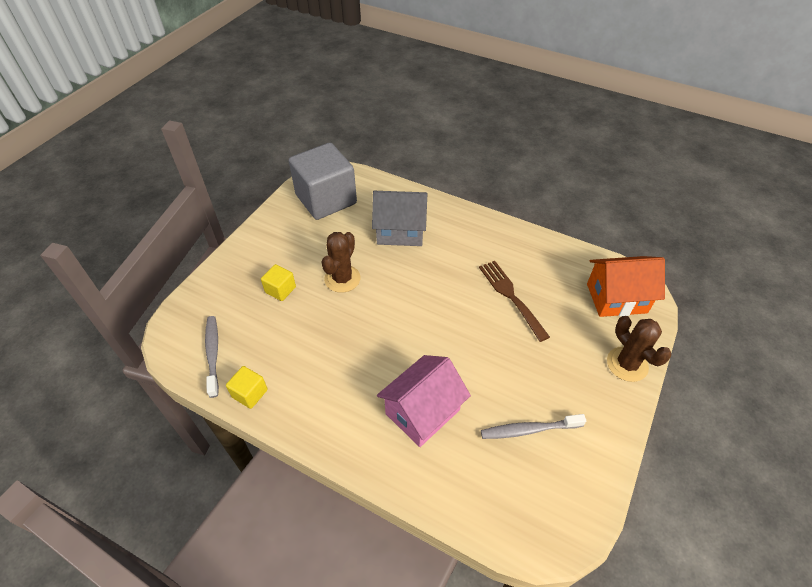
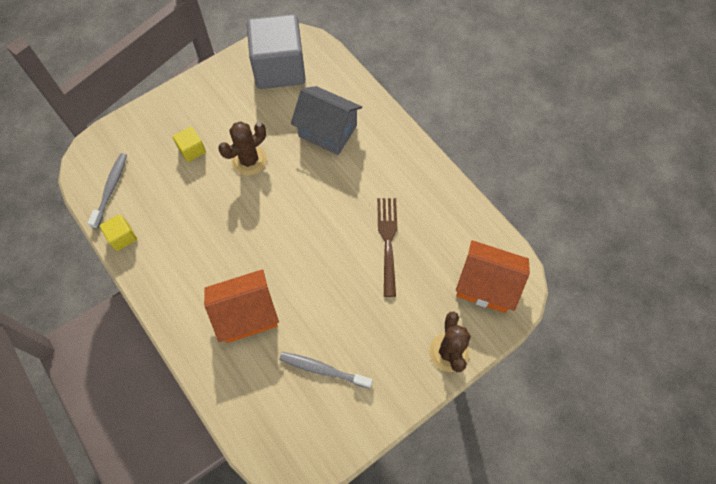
camera: 25 degrees right, 15 degrees up
pink house [377,355,471,447] -> orange house [204,269,279,343]

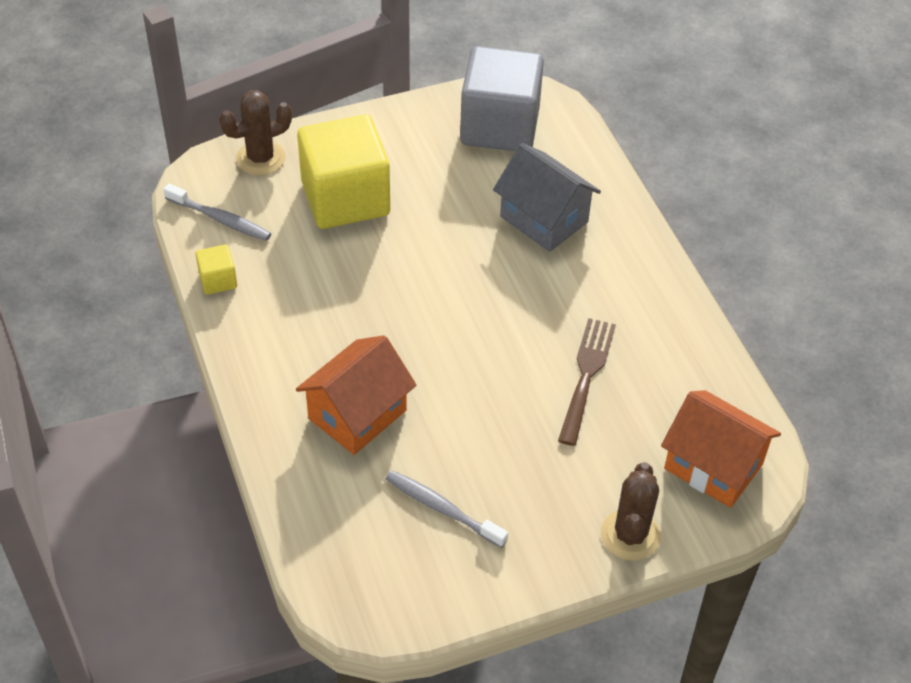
camera: 15 degrees right, 15 degrees down
grey toothbrush [87,153,127,229] -> grey toothbrush turned 90 degrees clockwise [163,184,271,241]
yellow cube [173,127,206,162] -> yellow cube [297,115,390,229], size x2.37
orange house [204,269,279,343] -> orange house turned 45 degrees counterclockwise [296,335,416,455]
brown cactus [218,121,267,176] -> brown cactus moved to [219,90,292,175]

